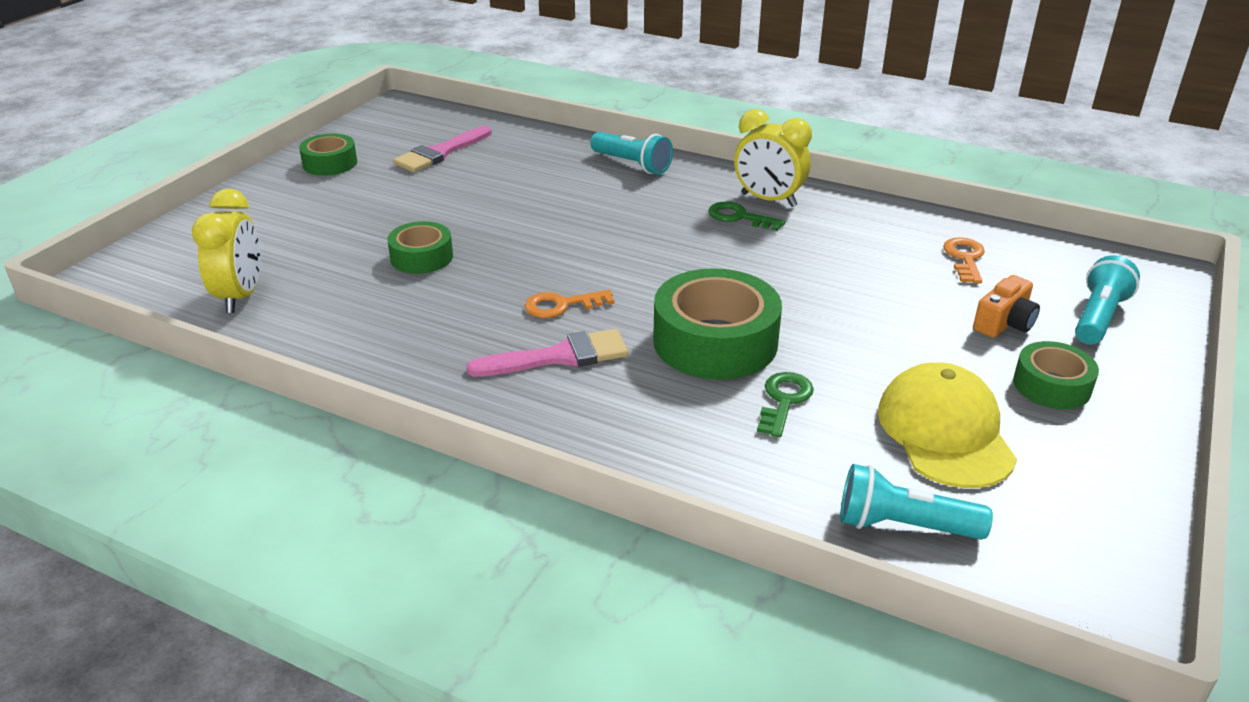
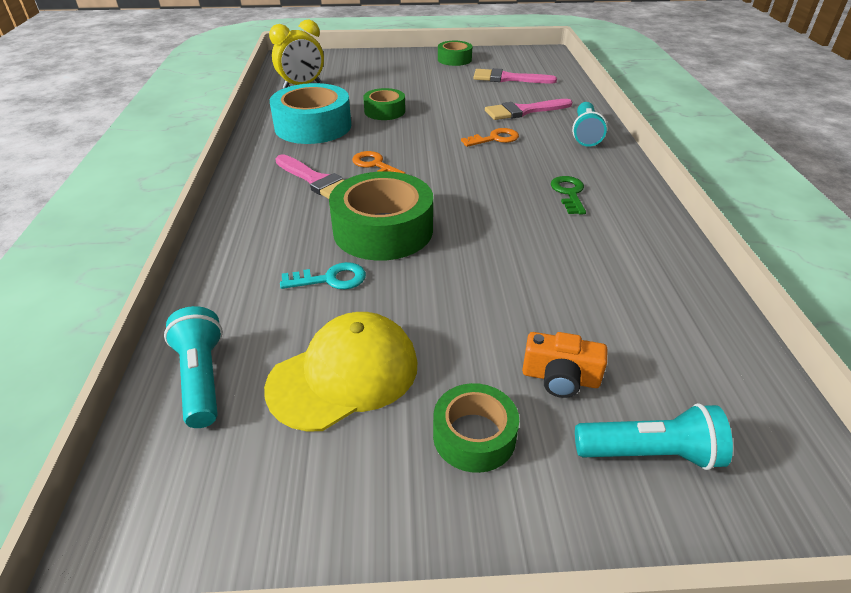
camera: 60 degrees right, 5 degrees up
yellow clock [734,109,812,207] -> none
green key [757,372,814,438] -> turquoise key [280,262,366,289]
orange key [943,237,985,283] -> orange key moved to [461,128,519,147]
none -> turquoise tape [270,83,351,144]
none -> pink brush [485,99,572,120]

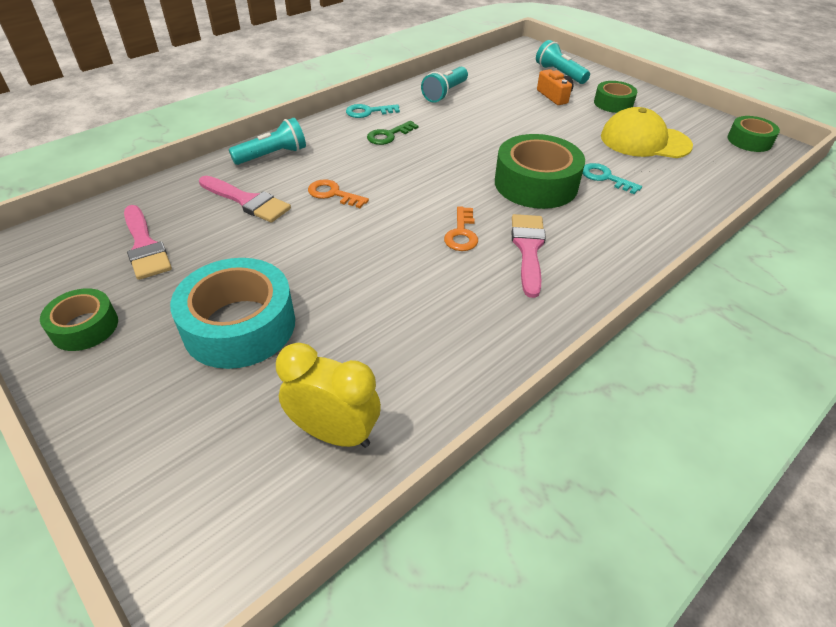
camera: 130 degrees left, 5 degrees up
turquoise flashlight [164,306,223,428] -> turquoise flashlight moved to [421,67,468,103]
turquoise tape [270,83,351,144] -> turquoise tape moved to [170,258,295,369]
green tape [363,88,405,120] -> green tape moved to [728,116,780,152]
none -> turquoise key [346,104,400,118]

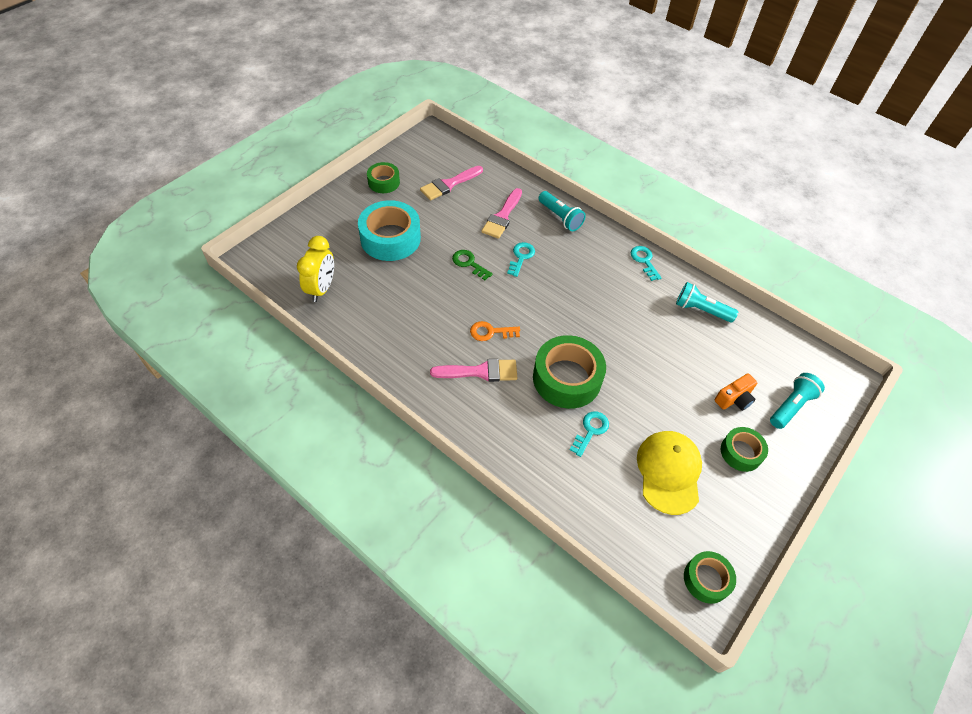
camera: 80 degrees right, 10 degrees up
orange key [308,179,369,208] -> turquoise key [507,242,535,277]
green key [367,121,418,145] -> green key moved to [452,250,493,280]

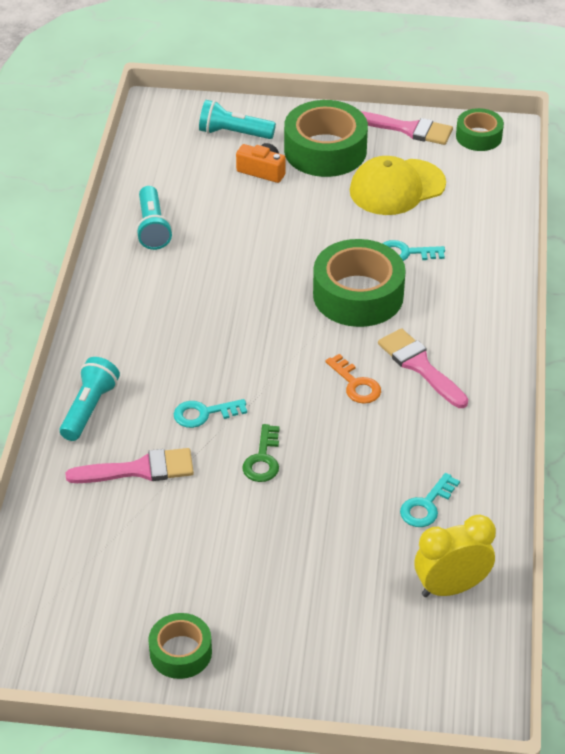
camera: 120 degrees left, 10 degrees down
turquoise tape [358,200,421,261] -> none
pink brush [420,166,483,201] -> pink brush moved to [361,111,453,145]
turquoise key [631,246,661,281] -> turquoise key moved to [400,473,460,527]
green tape [721,427,768,472] -> green tape [284,100,368,177], size x1.77

